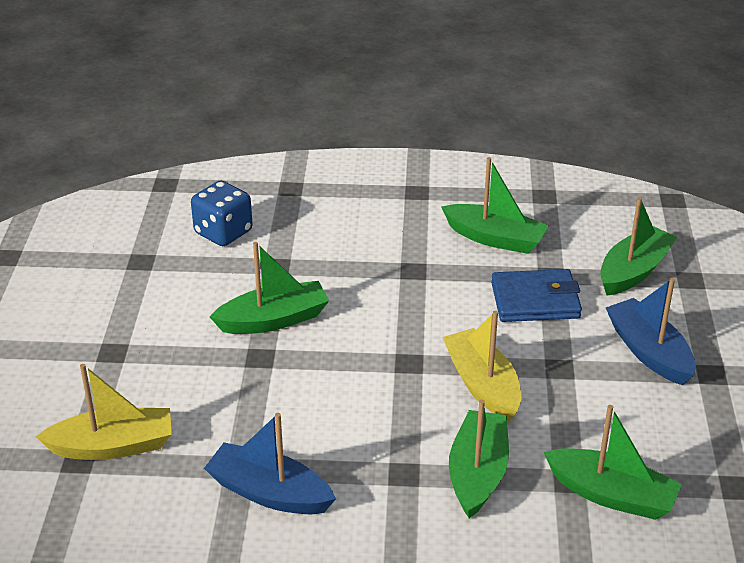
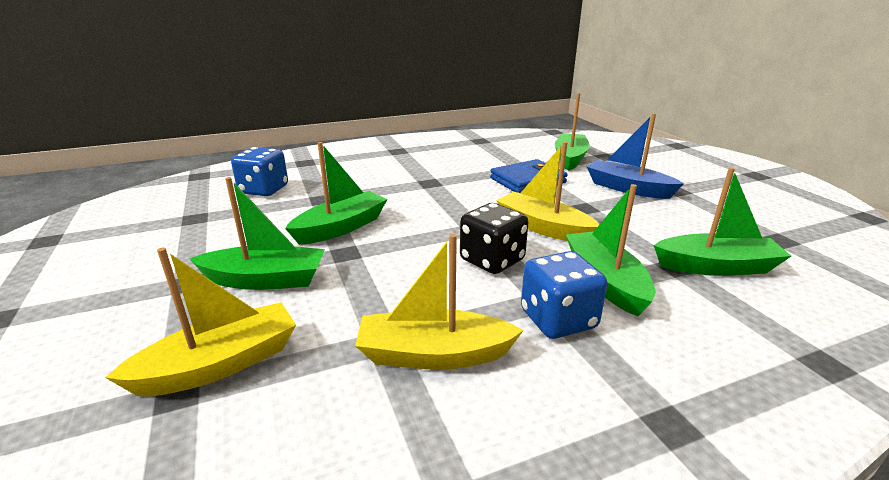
camera: 25 degrees left, 10 degrees down
blue boat [204,413,336,514] -> yellow boat [355,234,524,370]
green boat [441,157,549,254] -> green boat moved to [189,177,325,290]
none -> black dice [460,203,529,274]
none -> blue dice [521,251,607,339]

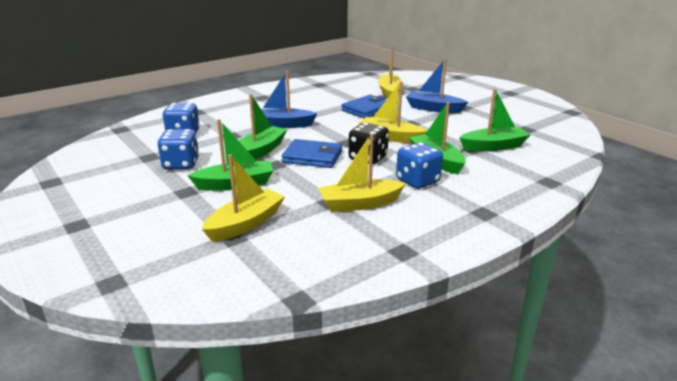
camera: 15 degrees left, 0 degrees up
green boat [555,93,590,171] -> yellow boat [378,46,403,98]
none -> blue dice [158,129,199,169]
none -> blue boat [261,70,318,128]
none -> blue wallet [282,139,342,168]

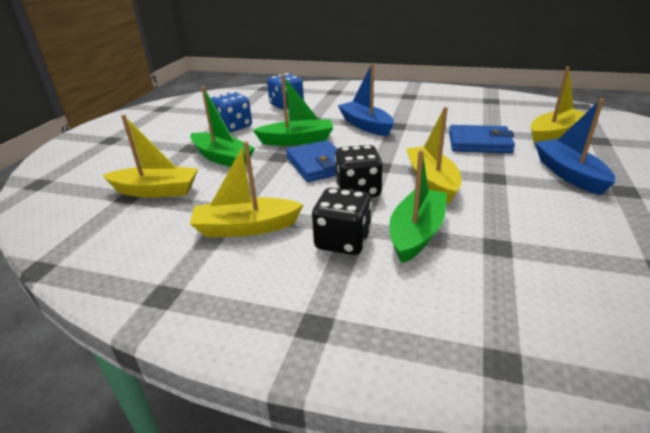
camera: 55 degrees right, 5 degrees up
yellow boat [318,133,406,212] -> yellow boat turned 45 degrees counterclockwise [190,141,304,237]
blue dice [396,142,443,189] -> black dice [312,188,372,255]
green boat [459,89,530,152] -> none

